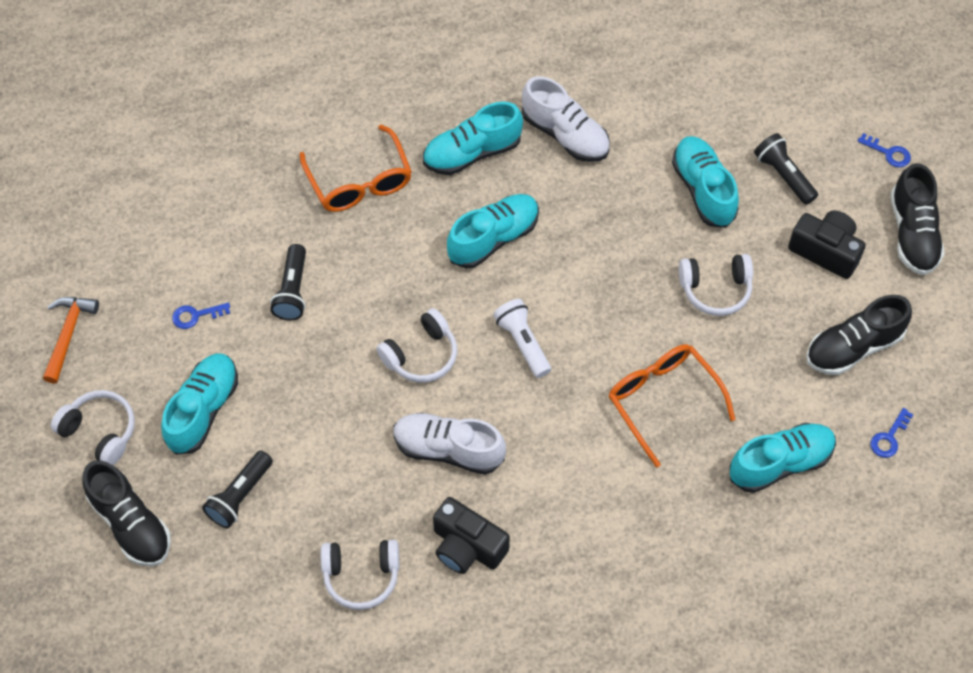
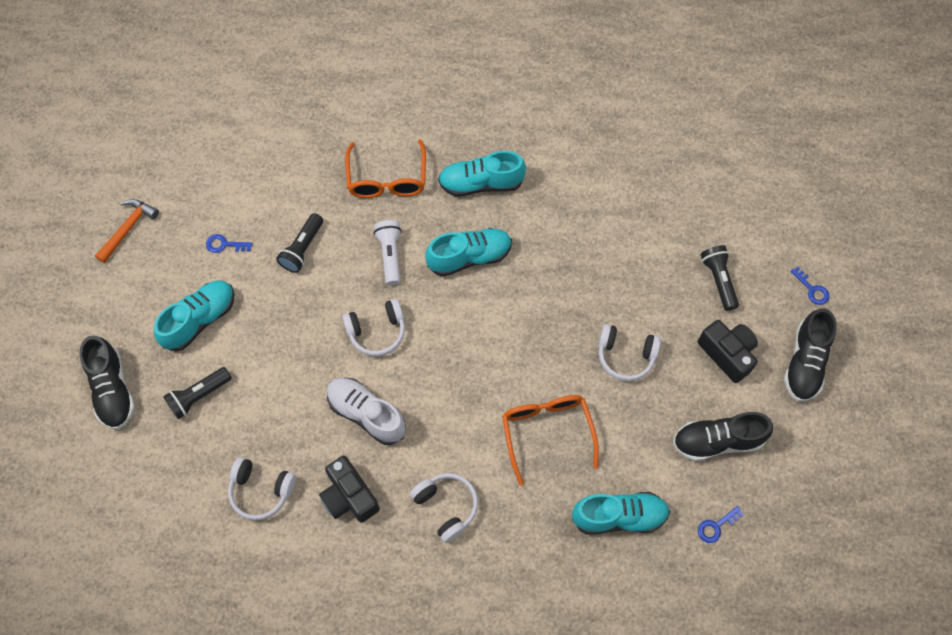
camera: 20 degrees right, 5 degrees up
white headphones [51,390,135,465] -> white headphones moved to [410,473,478,543]
white flashlight [493,299,551,378] -> white flashlight moved to [374,220,402,285]
white shoe [522,76,610,162] -> none
turquoise shoe [672,136,739,228] -> none

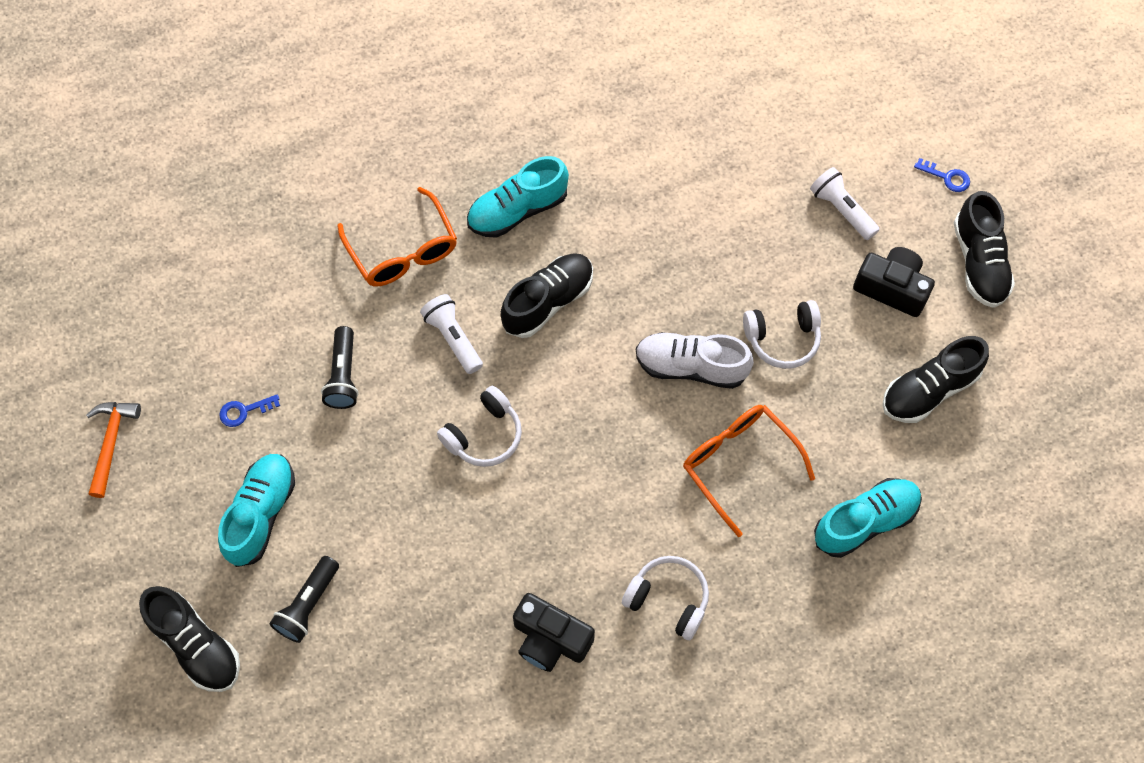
camera: 25 degrees left, 0 degrees up
white headphones [228,457,296,520] -> none
white shoe [327,378,406,445] -> white shoe moved to [636,332,754,389]
turquoise shoe [425,228,512,277] -> black shoe [501,253,593,338]
blue key [698,506,743,543] -> none
black flashlight [701,245,739,311] -> white flashlight [810,167,880,240]

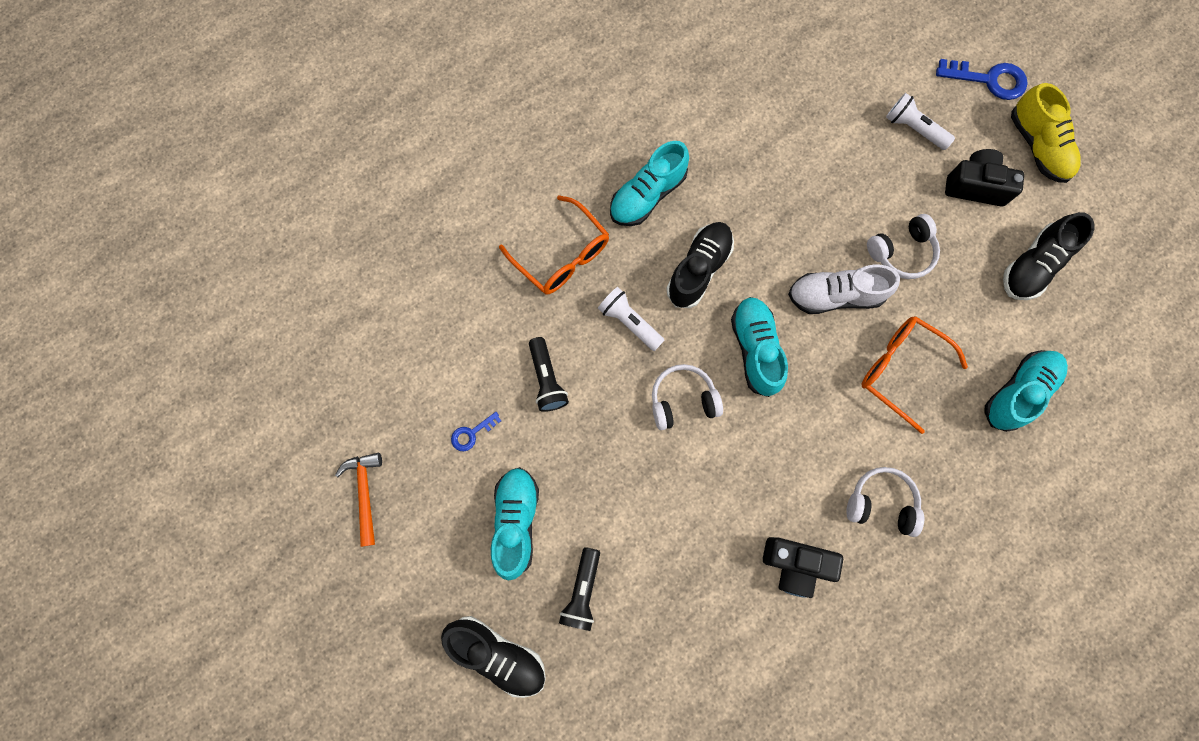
camera: 15 degrees left, 10 degrees up
white headphones [437,386,522,467] -> white headphones turned 135 degrees counterclockwise [652,364,723,430]
blue key [914,158,970,192] -> blue key [936,59,1028,100], size x1.84
black shoe [953,191,1015,308] -> yellow shoe [1011,83,1080,183]
none -> turquoise shoe [731,297,788,397]

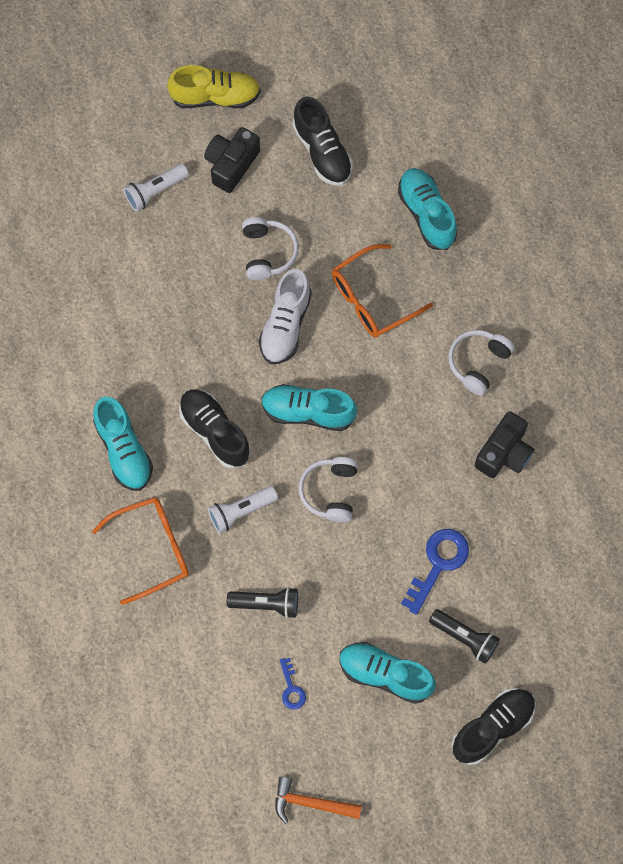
camera: 70 degrees left, 5 degrees down
blue key [936,59,1028,100] -> blue key moved to [401,529,469,615]

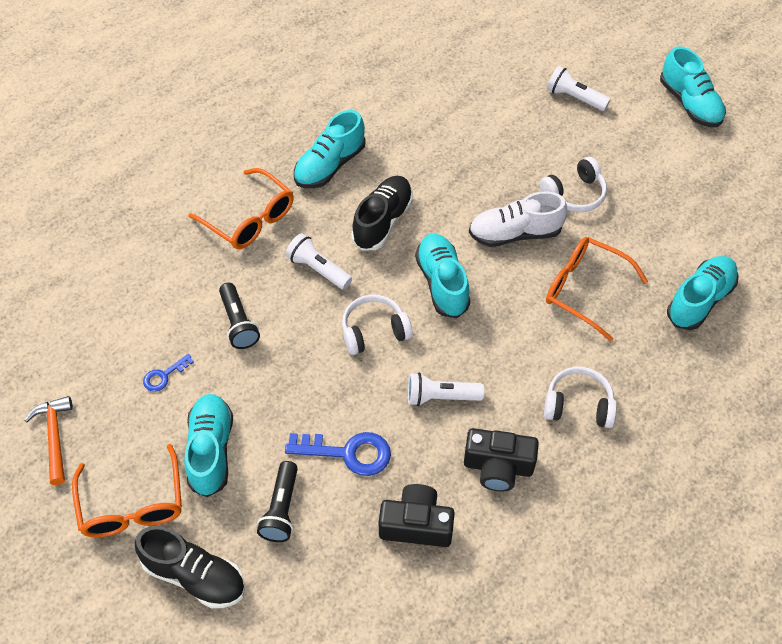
camera: 65 degrees right, 15 degrees down
yellow shoe [167,65,261,108] -> turquoise shoe [660,46,726,127]
black camera [204,127,260,193] -> black camera moved to [379,484,455,547]
black shoe [293,97,353,186] -> none
none -> orange glasses [72,444,182,538]
none -> white flashlight [408,373,484,406]

